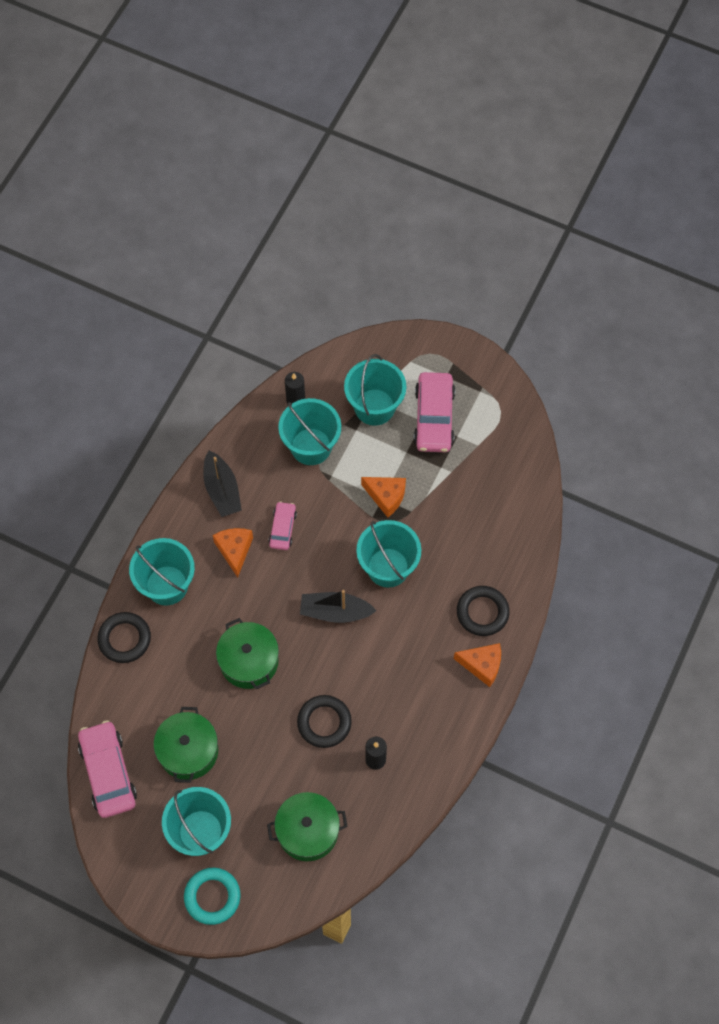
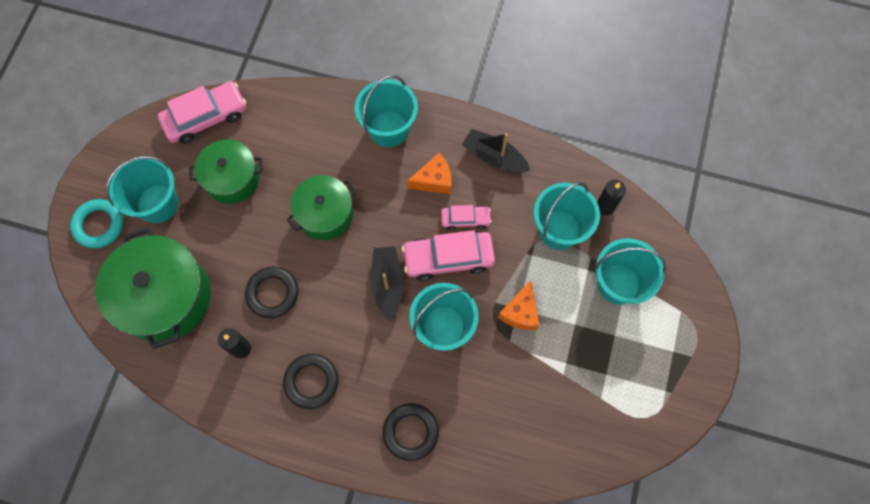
camera: 80 degrees right, 5 degrees up
black ring [97,612,151,663] -> black ring moved to [283,354,338,409]
black boat [203,450,242,517] -> black boat turned 60 degrees clockwise [462,129,530,173]
green pot [267,792,347,861] -> green pot [95,227,211,349], size x1.60
pink car [414,372,455,452] -> pink car moved to [402,230,495,281]
orange cheese [454,643,501,687] -> none

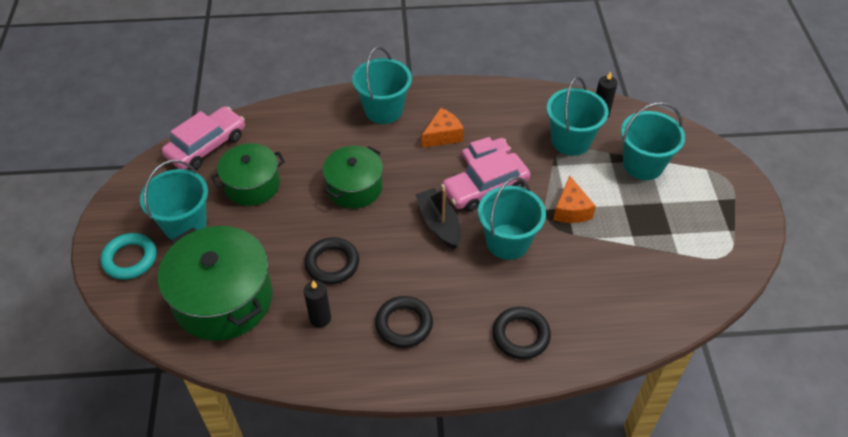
camera: 20 degrees left, 20 degrees down
black boat [462,129,530,173] -> none

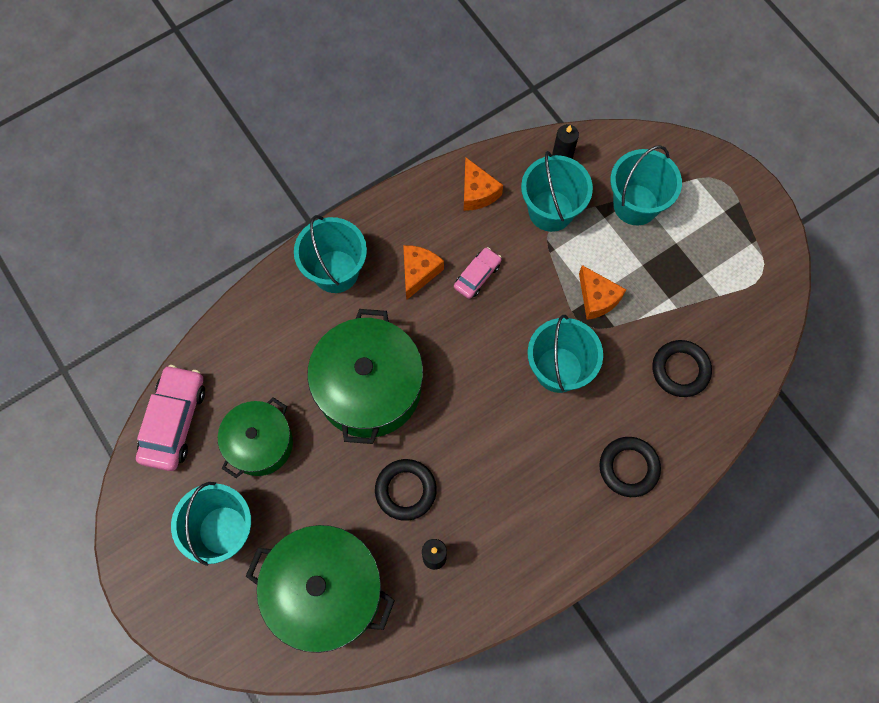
camera: 30 degrees left, 20 degrees up
turquoise ring [100,233,156,280] -> none
green pot [323,146,383,208] -> green pot [307,309,423,444], size x1.60
black ring [375,296,433,348] -> black ring moved to [652,340,712,397]
black boat [415,188,461,249] -> none
pink car [441,149,531,212] -> none
none -> orange cheese [464,157,503,211]

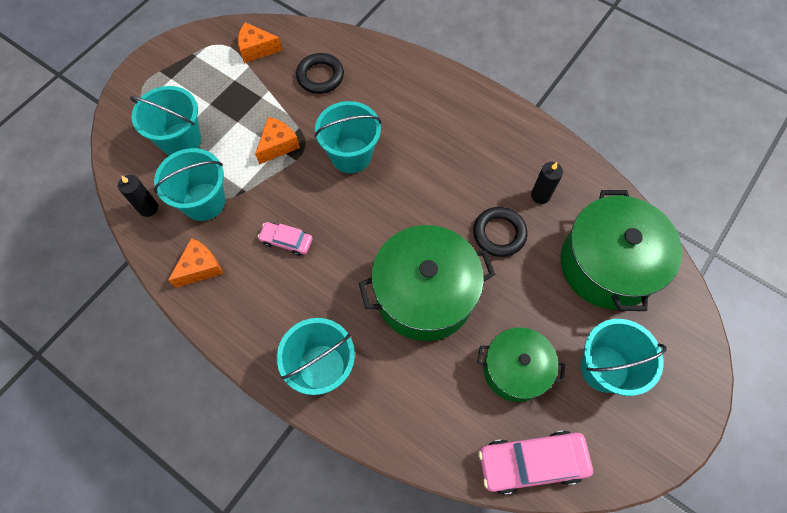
camera: 110 degrees left, 5 degrees down
orange cheese [403,245,444,300] -> orange cheese moved to [238,22,283,63]
black ring [599,437,661,497] -> none

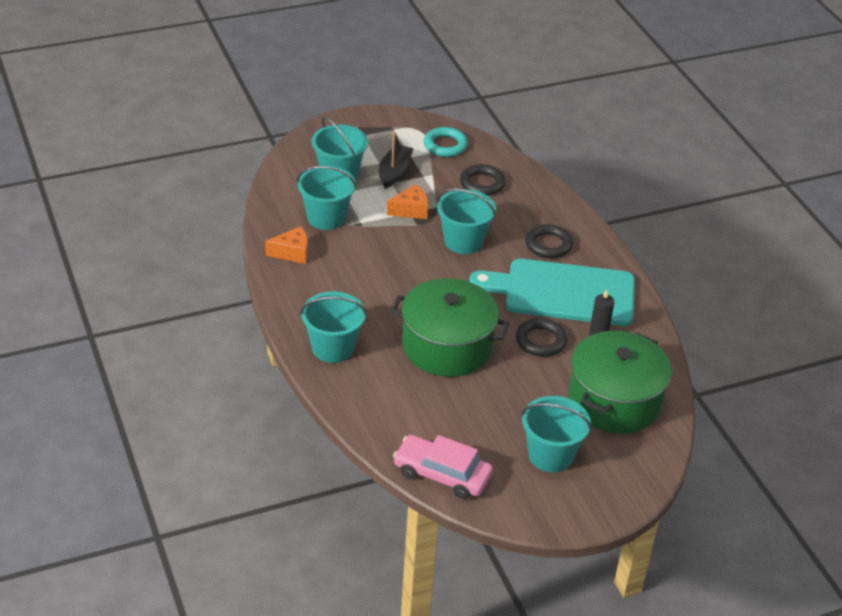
camera: 30 degrees right, 25 degrees down
black candle [118,175,158,217] -> none
orange cheese [238,22,283,63] -> turquoise ring [424,127,468,157]
pink car [258,222,313,256] -> none
green pot [477,327,565,402] -> none
none -> black boat [379,132,413,189]
none -> turquoise cutting board [469,259,635,326]
none -> black ring [525,224,573,258]

